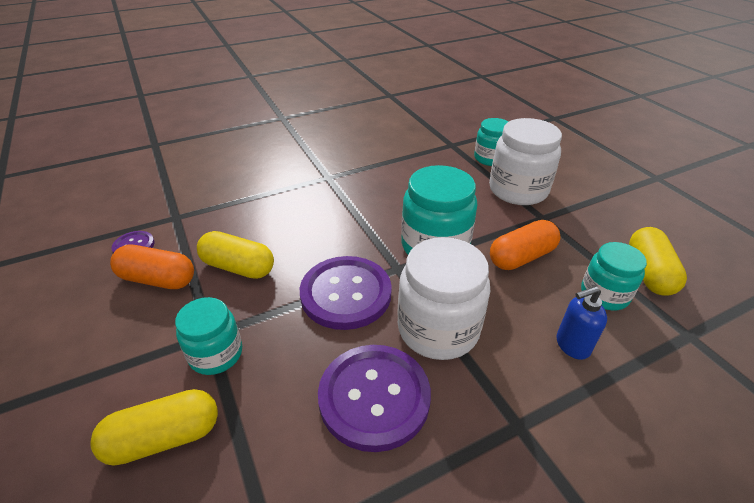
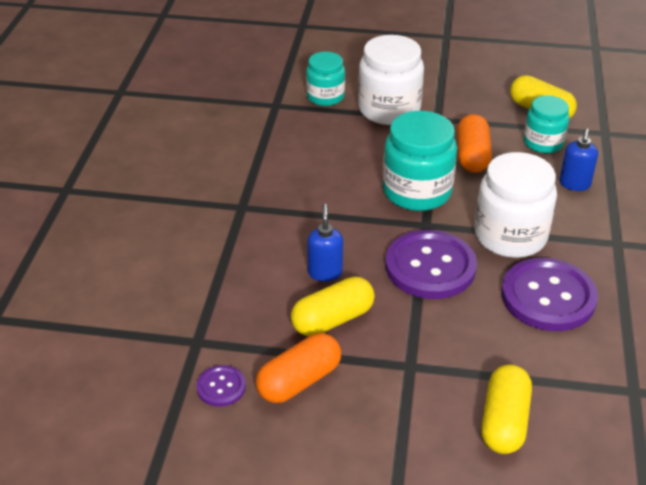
camera: 55 degrees left, 0 degrees up
turquoise jar [175,297,242,375] -> none
none -> blue soap dispenser [307,204,343,282]

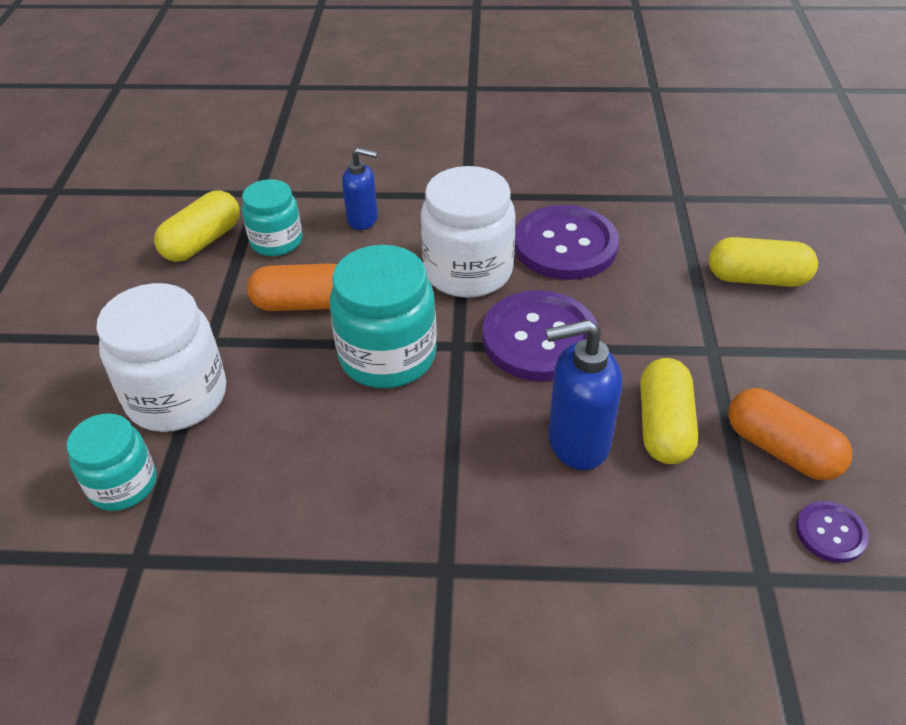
camera: 95 degrees left, 5 degrees up
yellow capsule [291,276,375,336] -> yellow capsule turned 45 degrees clockwise [640,358,698,464]
blue soap dispenser [307,204,343,282] -> blue soap dispenser [546,320,622,470], size x1.56

